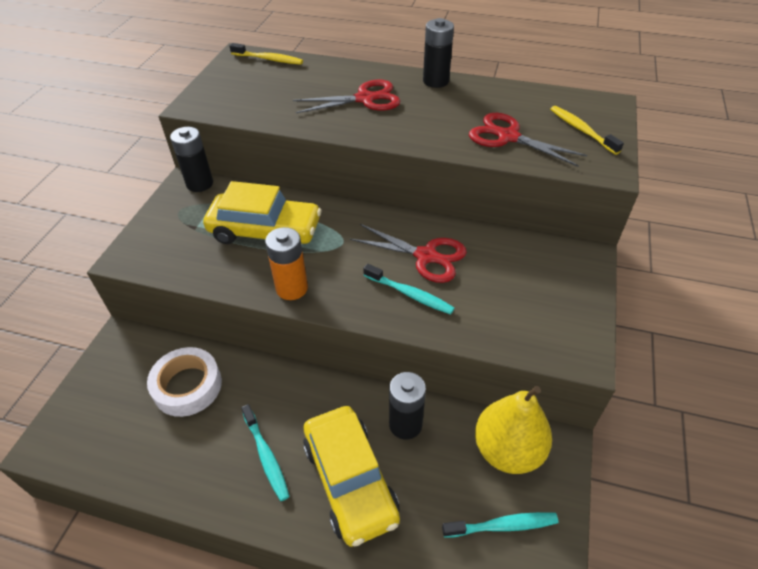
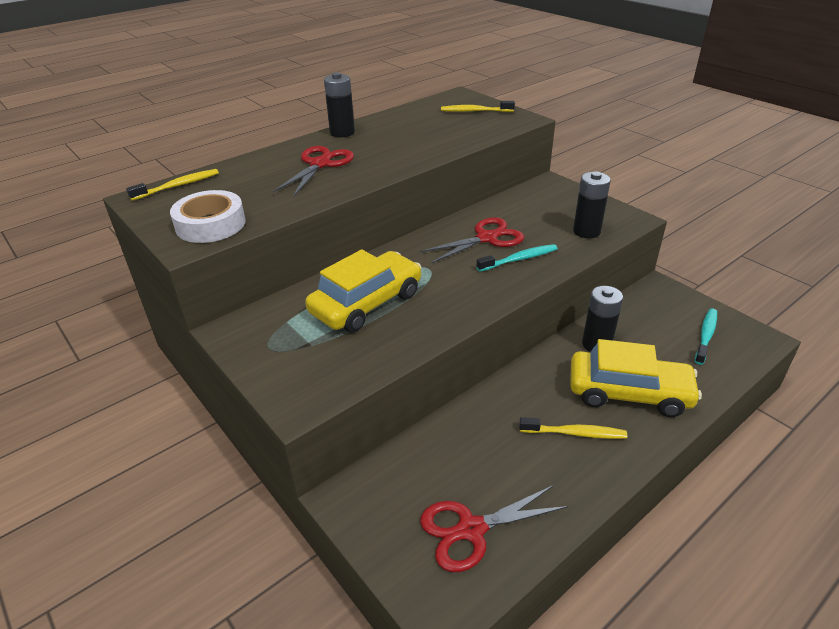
camera: 55 degrees left, 10 degrees down
white tape [147,347,222,417] -> white tape moved to [170,190,246,243]
black battery [170,127,213,192] -> black battery moved to [573,171,611,238]
turquoise toothbrush [241,404,290,501] -> yellow toothbrush [519,417,627,439]
orange battery [265,227,308,300] -> none
red scissors [469,113,587,167] -> red scissors moved to [420,485,569,572]
yellow pear [475,386,552,474] -> none

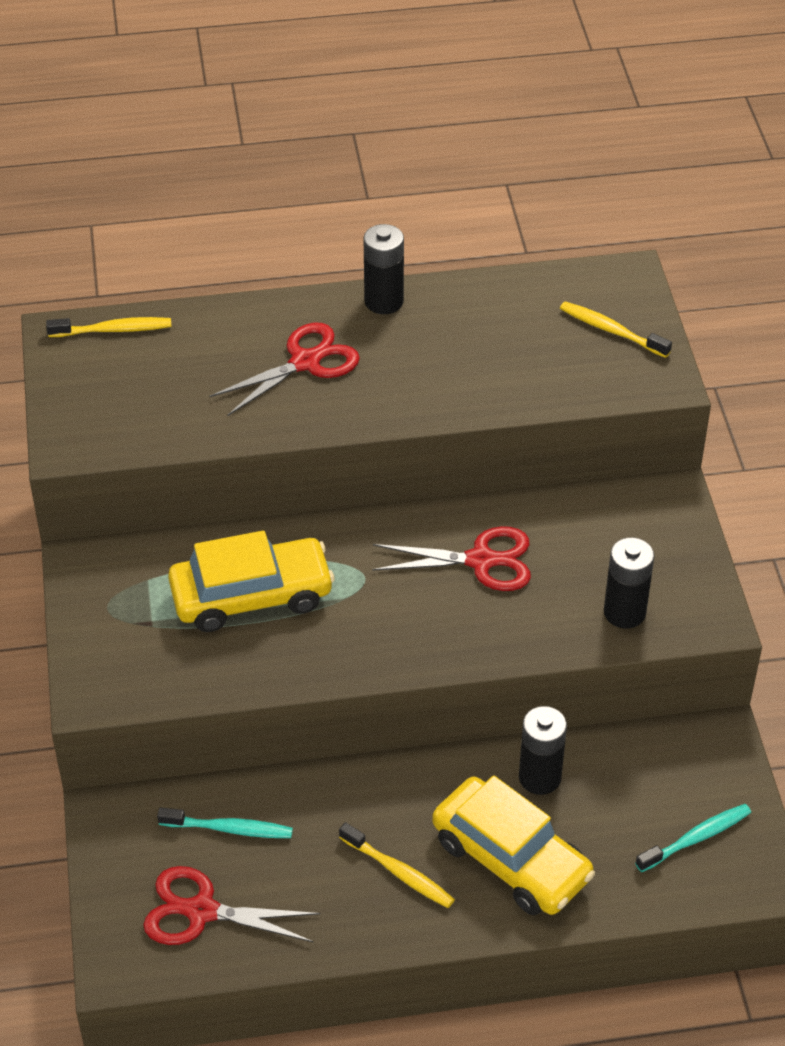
camera: 30 degrees right, 10 degrees up
white tape [170,190,246,243] -> none
turquoise toothbrush [476,244,558,272] -> turquoise toothbrush moved to [157,808,293,838]

